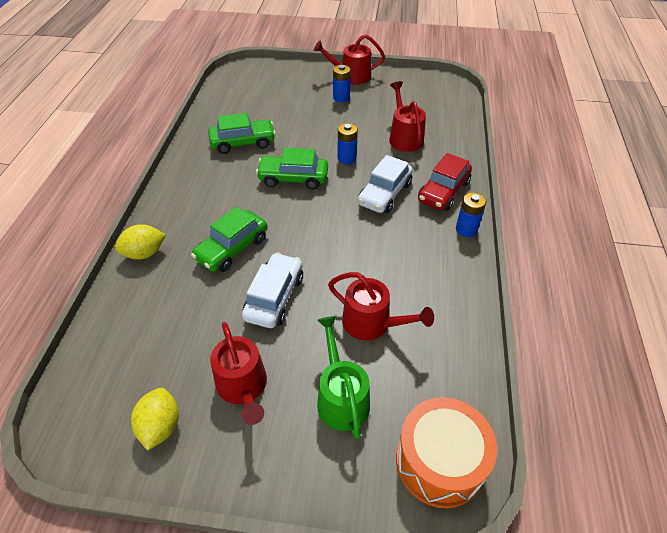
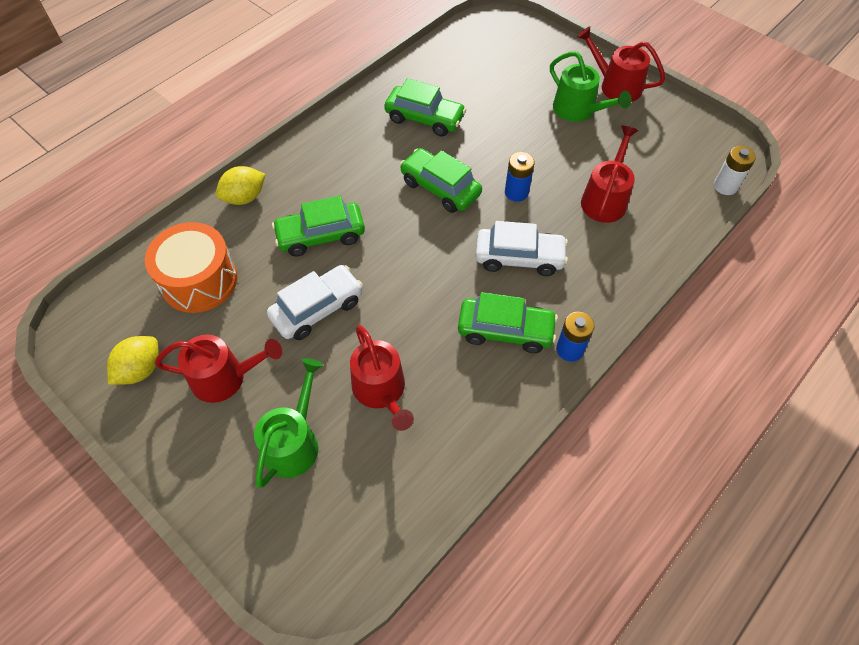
camera: 35 degrees right, 10 degrees up
yellow lemon [115,224,166,260] -> yellow lemon turned 45 degrees counterclockwise [216,166,265,205]
red watering can [210,322,267,425] -> red watering can turned 105 degrees counterclockwise [155,334,282,403]
blue battery [333,65,351,102] -> green watering can [550,52,631,122]
white car [358,155,413,213] -> white car turned 150 degrees counterclockwise [475,221,568,276]
orange drum [396,397,497,508] -> orange drum moved to [145,222,237,313]
red car [418,153,472,211] -> none
none -> green car [458,292,558,353]
none -> white battery [714,146,756,195]

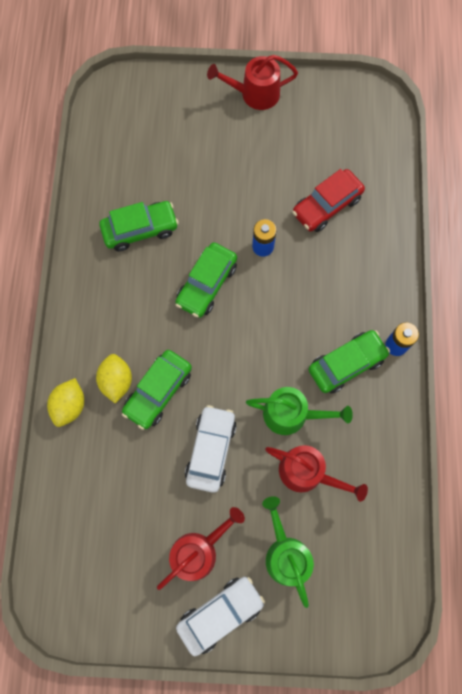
camera: 40 degrees left, 15 degrees up
yellow lemon [107,336,159,385] -> yellow lemon moved to [96,354,132,403]
orange drum [145,222,237,313] -> none
green car [400,148,482,213] -> green car turned 60 degrees counterclockwise [175,242,237,318]
white car [475,221,568,276] -> white car moved to [176,577,265,656]
green watering can [550,52,631,122] -> green watering can moved to [246,387,353,435]
red watering can [581,126,639,223] -> red car [292,169,365,232]
white battery [714,146,756,195] -> none

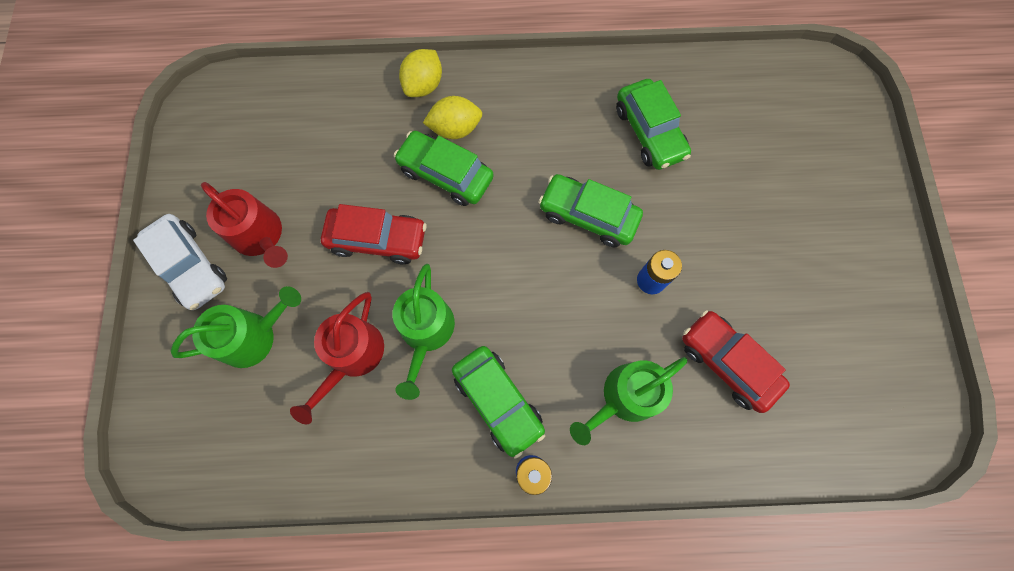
camera: 85 degrees right, 0 degrees up
yellow lemon [47,378,84,427] -> yellow lemon turned 75 degrees counterclockwise [399,49,442,97]
white car [185,405,237,493] -> red car [321,204,427,264]
red watering can [207,55,298,110] -> none
none -> green watering can [570,357,687,445]

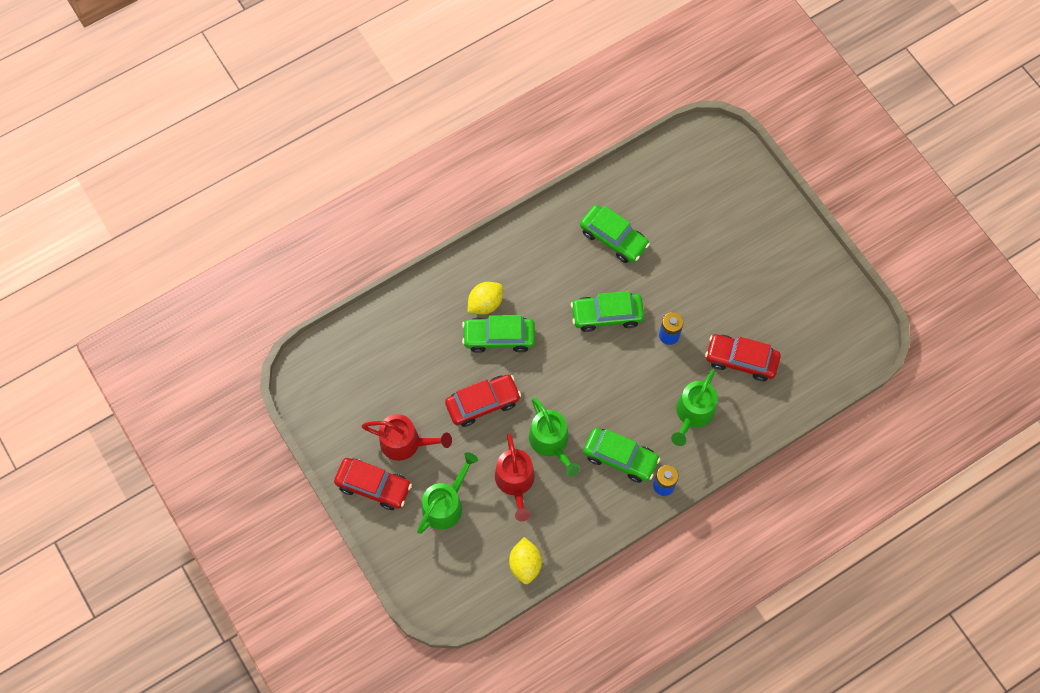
camera: 30 degrees left, 5 degrees down
white car [133,214,227,310] -> red car [334,458,412,510]
yellow lemon [399,49,442,97] -> yellow lemon moved to [509,537,542,584]

